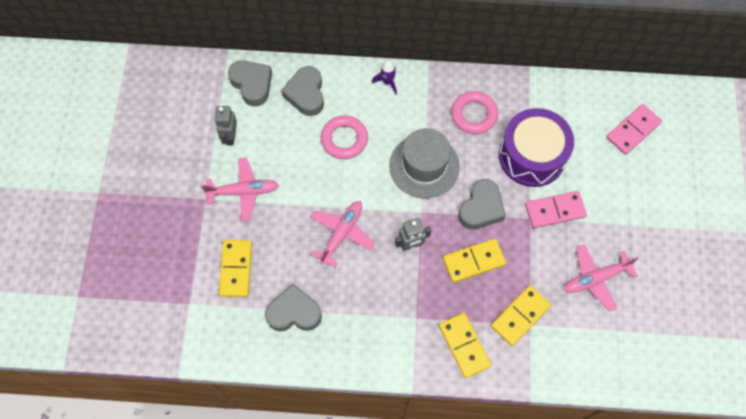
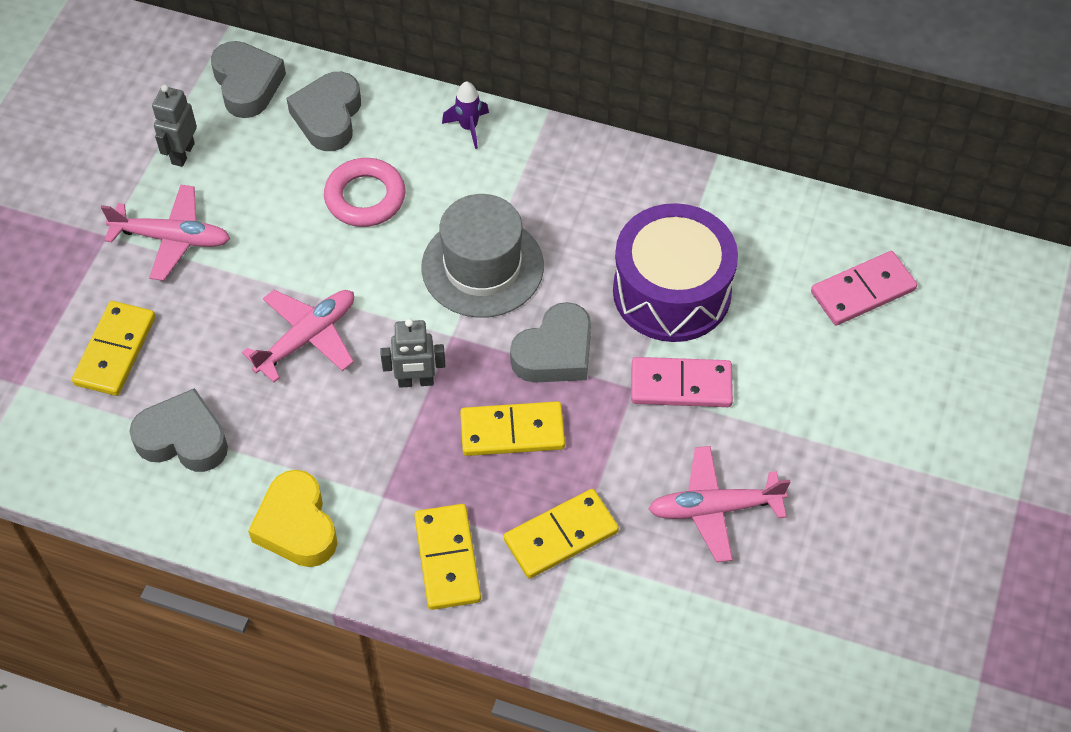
camera: 15 degrees right, 10 degrees down
pink ring [451,91,498,134] -> none
none -> yellow heart [248,470,337,567]

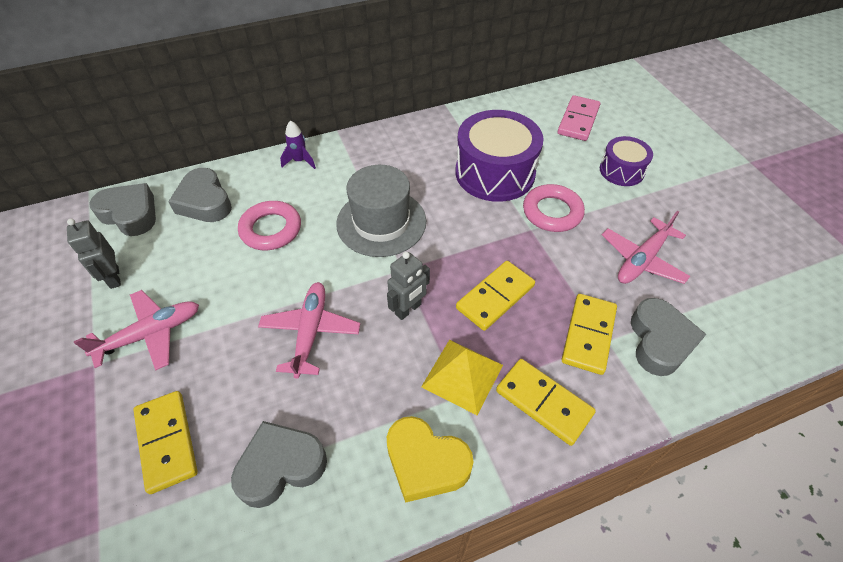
camera: 40 degrees left, 5 degrees down
grey heart [510,302,591,383] -> grey heart moved to [631,298,707,376]
pink domino [631,357,733,407] -> pink ring [523,184,585,232]
none -> yellow pyramid [421,340,503,415]
none -> purple drum [600,136,653,186]

